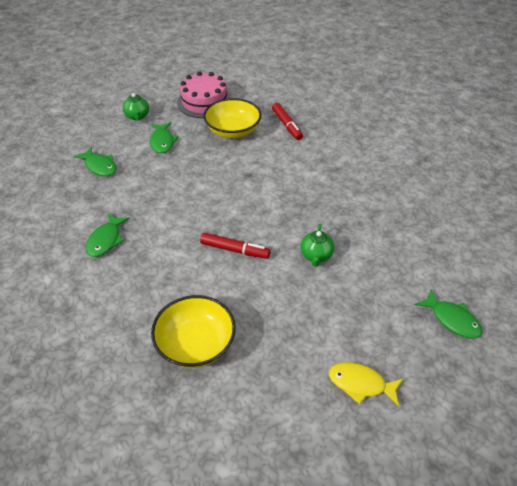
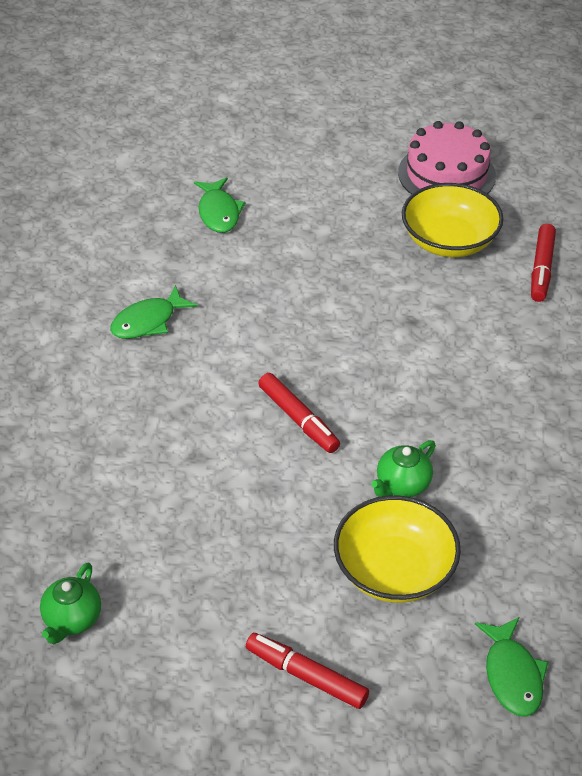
camera: 35 degrees right, 0 degrees up
green teapot [123,92,149,121] -> green teapot moved to [40,562,101,644]
green fish [150,122,179,153] -> none
yellow bowl [151,295,236,368] -> yellow bowl moved to [334,495,461,603]
yellow fish [329,362,403,406] -> red marker [246,633,369,709]

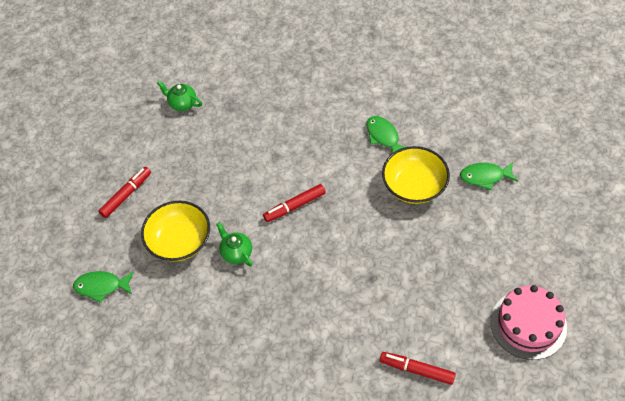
camera: 100 degrees right, 10 degrees up
yellow bowl [402,183,503,257] -> yellow bowl moved to [382,146,450,204]

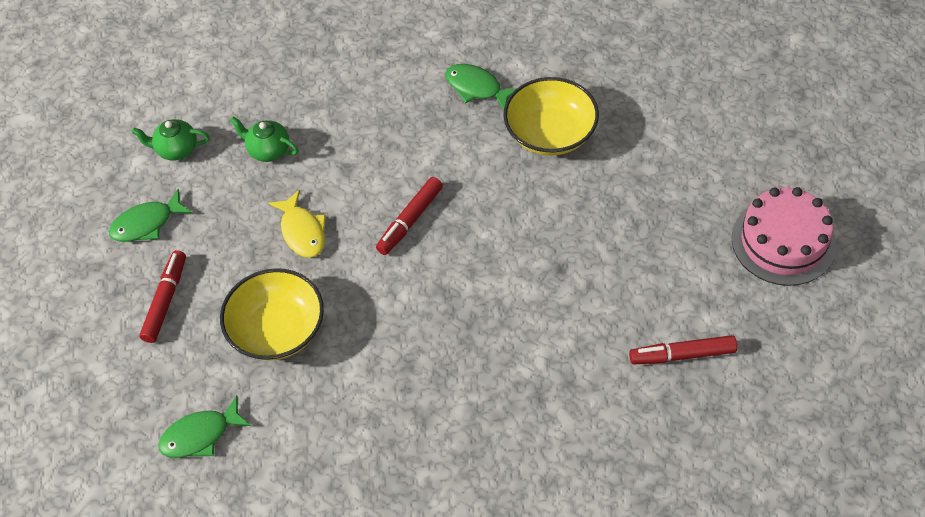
camera: 25 degrees left, 0 degrees up
green teapot [216,222,252,267] -> green teapot moved to [230,116,299,162]
green fish [460,162,518,190] -> green fish moved to [109,189,192,242]
none -> yellow fish [268,189,326,258]

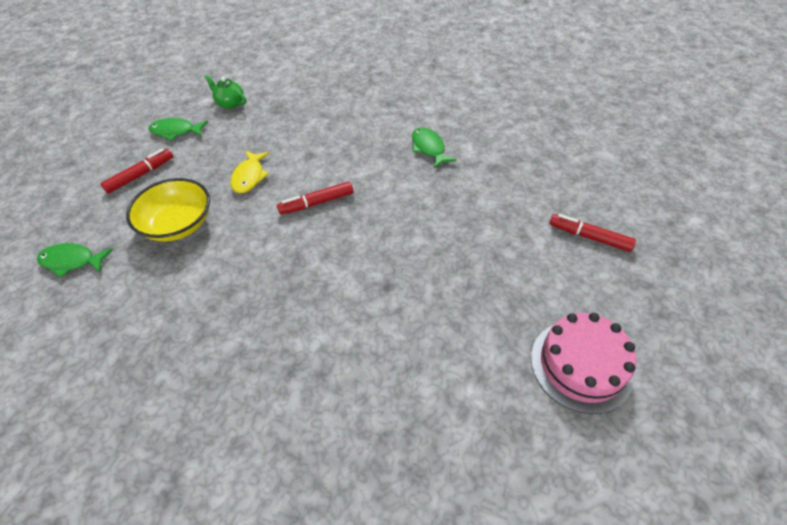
camera: 30 degrees right, 5 degrees down
green teapot [230,116,299,162] -> none
yellow bowl [503,77,599,156] -> none
red marker [629,335,737,364] -> red marker moved to [549,214,636,252]

